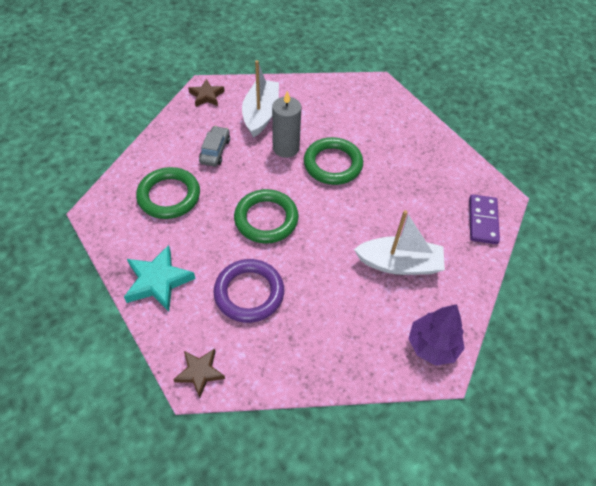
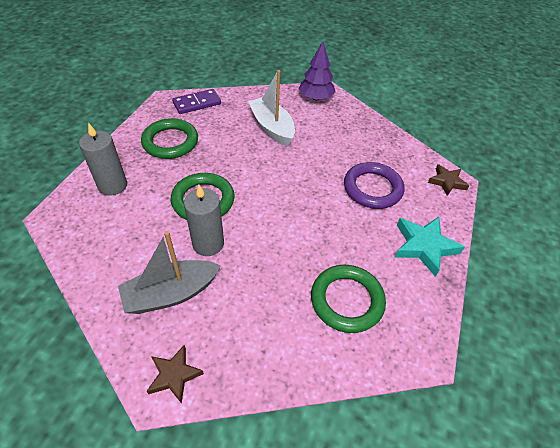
camera: 125 degrees left, 5 degrees down
grey car [199,126,230,167] -> none
green ring [234,189,299,244] -> green ring moved to [141,118,198,159]
white boat [242,60,279,138] -> grey boat [118,231,221,314]
none -> grey candle [79,123,127,196]

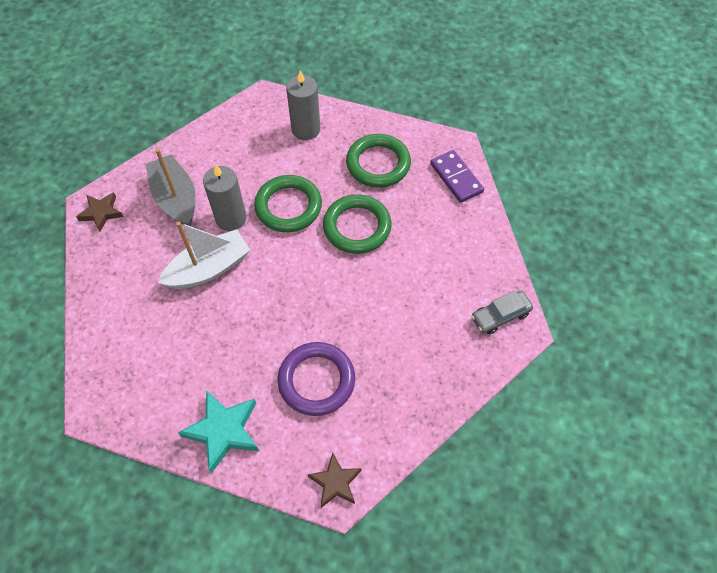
camera: 90 degrees right, 10 degrees up
white boat [248,70,295,146] -> white boat moved to [158,222,250,289]
purple tree [299,41,335,101] -> grey car [471,290,533,334]
green ring [311,265,386,333] -> green ring moved to [323,194,392,254]

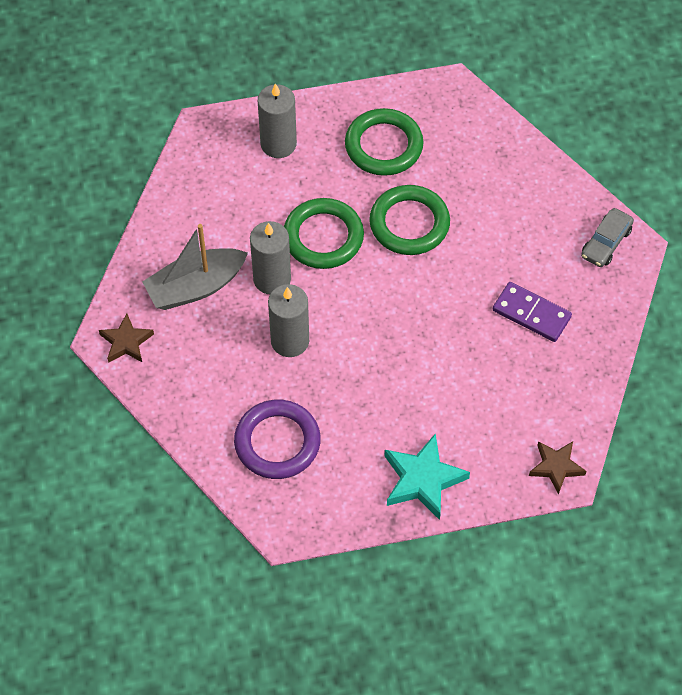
camera: 30 degrees left, 0 degrees up
grey boat [146,149,196,226] -> grey boat turned 60 degrees counterclockwise [142,224,248,310]
white boat [158,222,250,289] -> grey candle [268,284,309,357]
purple ring [278,342,355,416] -> purple ring moved to [234,400,321,479]
purple domino [430,150,484,203] -> purple domino moved to [493,282,572,342]

